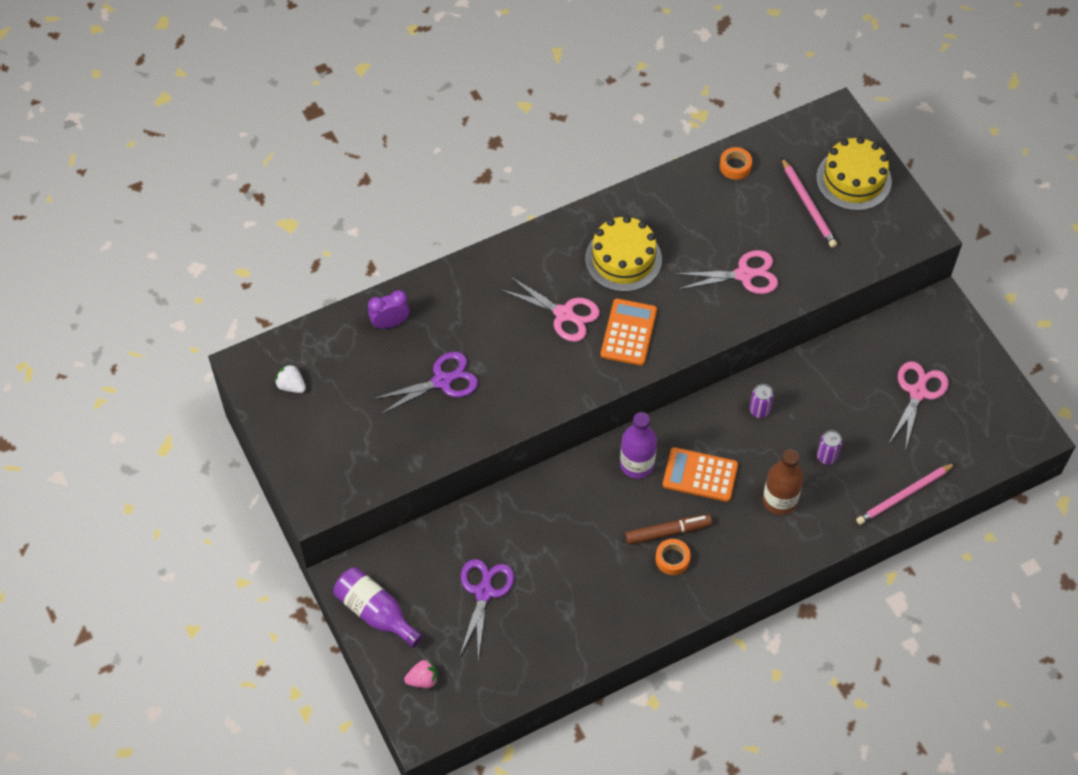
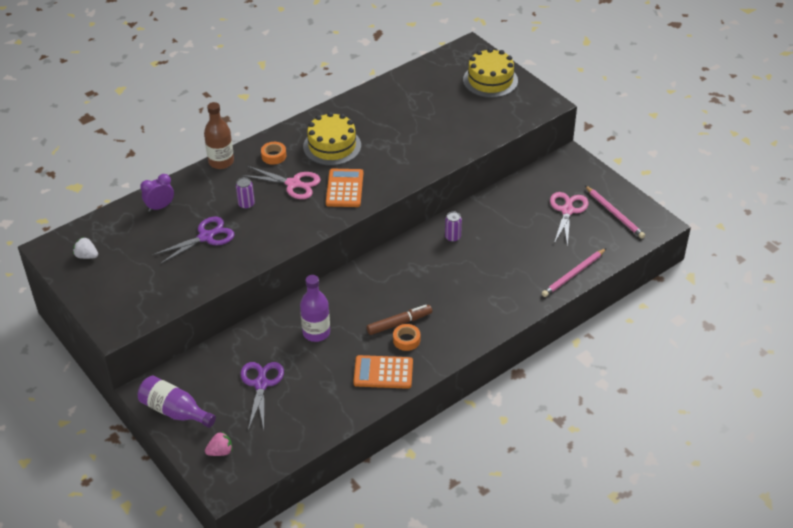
camera: 10 degrees left, 15 degrees down
purple bottle [620,412,657,479] -> purple bottle moved to [300,275,330,342]
orange calculator [663,447,738,502] -> orange calculator moved to [353,355,413,389]
pink scissors [675,250,778,294] -> none
orange tape [720,147,752,180] -> orange tape moved to [261,142,286,165]
brown bottle [763,449,803,515] -> brown bottle moved to [204,102,234,169]
pink pencil [781,157,837,248] -> pink pencil moved to [585,186,645,239]
purple can [817,430,842,465] -> purple can moved to [236,177,255,209]

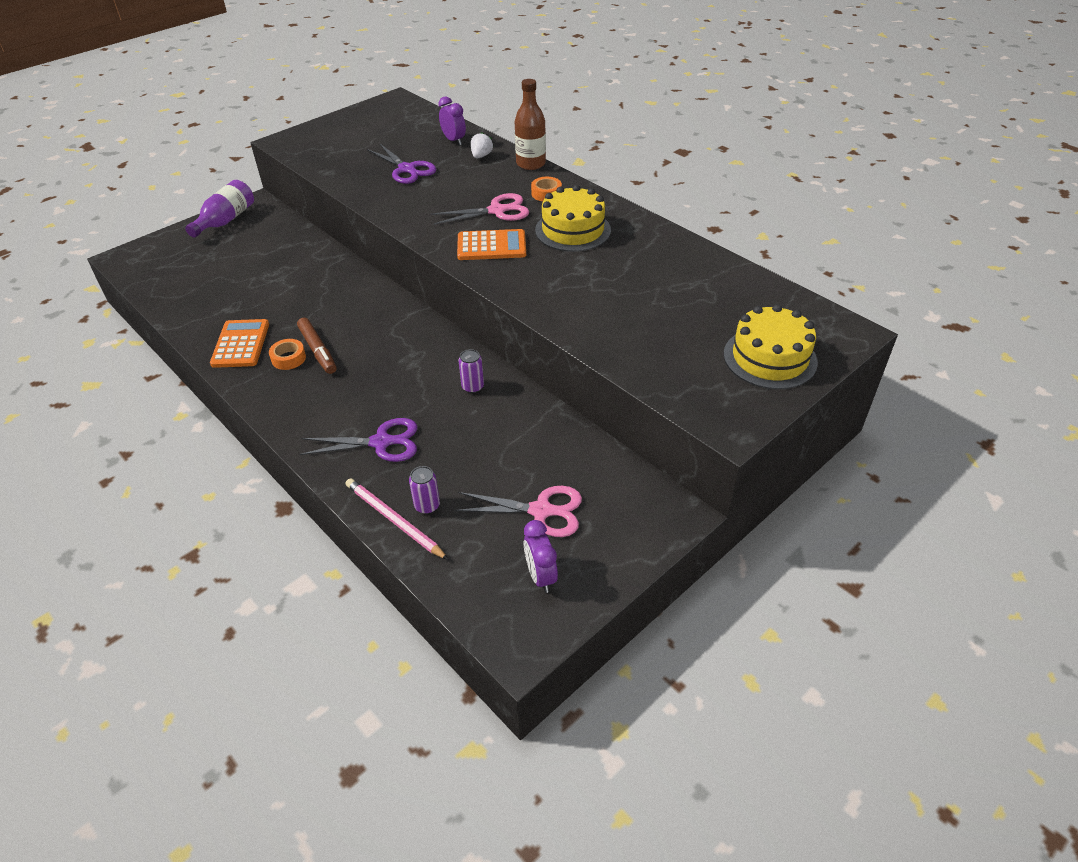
camera: 85 degrees right, 0 degrees up
white strawberry [73,237,98,259] -> white strawberry moved to [471,132,493,159]
pink strawberry [205,432,232,456] -> none
purple can [236,177,255,209] -> purple can moved to [409,466,440,514]
purple scissors [240,362,284,430] -> purple scissors moved to [299,418,417,462]
pink scissors [242,166,320,199] -> pink scissors turned 120 degrees counterclockwise [431,193,529,225]
purple bottle [300,275,330,342] -> none
pink pencil [585,186,645,239] -> purple clock [524,520,558,593]

